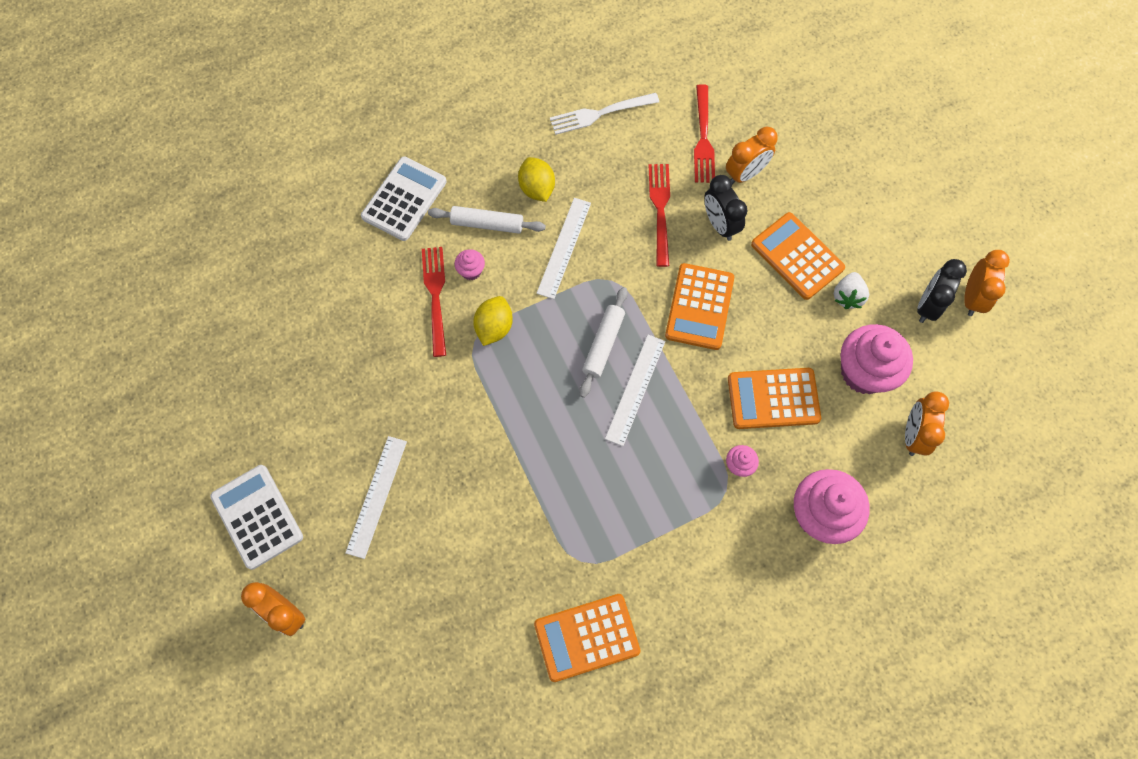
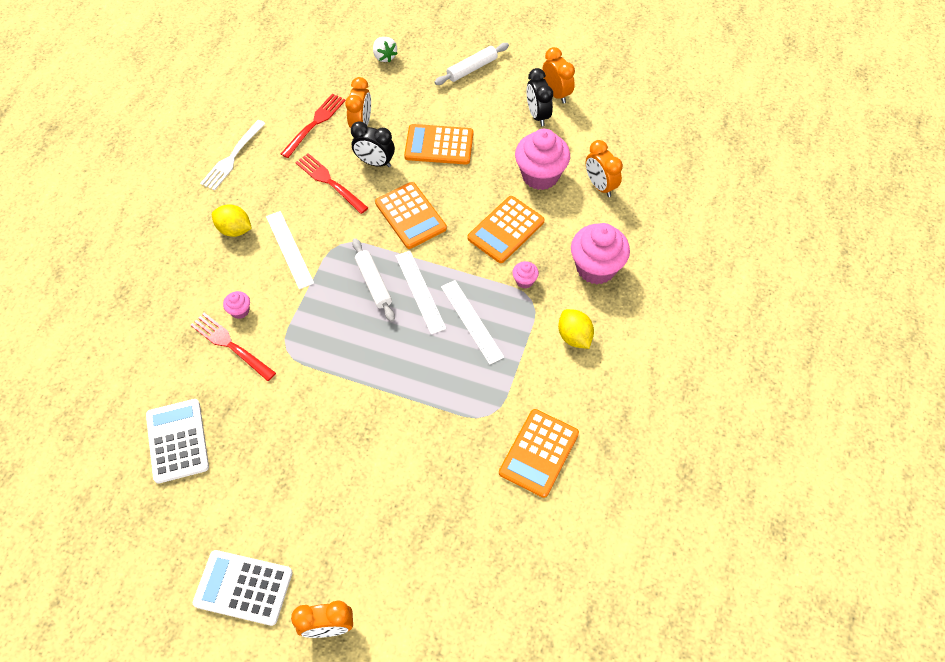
camera: 45 degrees left, 10 degrees down
white ruler [345,436,407,559] -> white ruler moved to [441,280,504,365]
white calculator [361,157,447,241] -> white calculator moved to [146,399,209,483]
white rolling pin [428,206,546,234] -> white rolling pin moved to [434,43,509,85]
yellow lemon [473,296,513,346] -> yellow lemon moved to [558,309,594,349]
red fork [694,84,715,183] -> red fork turned 105 degrees counterclockwise [281,93,346,158]
white strawberry [834,272,869,309] -> white strawberry moved to [373,37,398,62]

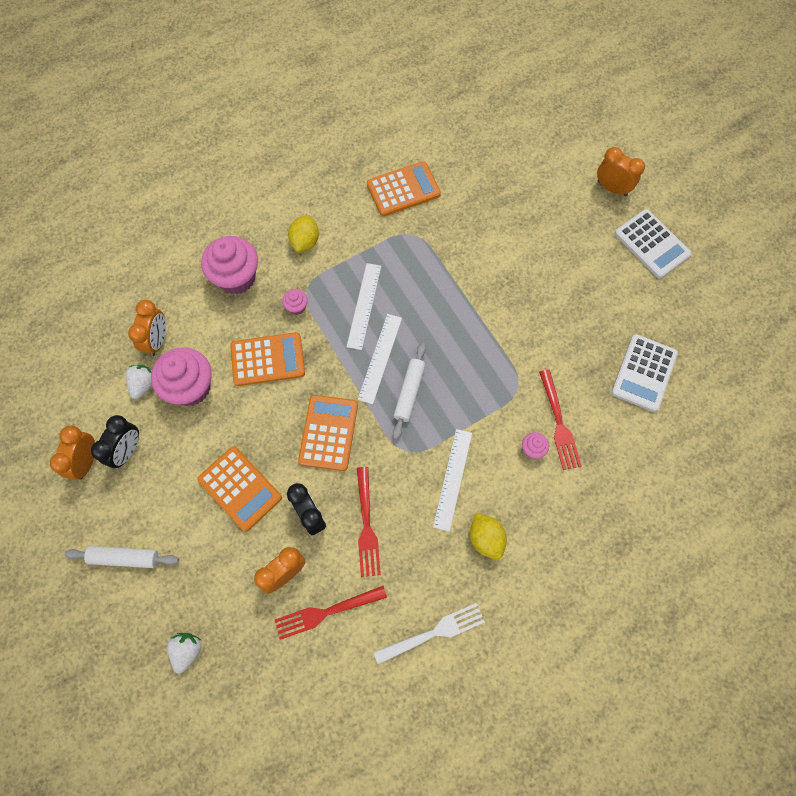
camera: 140 degrees left, 10 degrees up
none -> white strawberry [126,365,152,399]

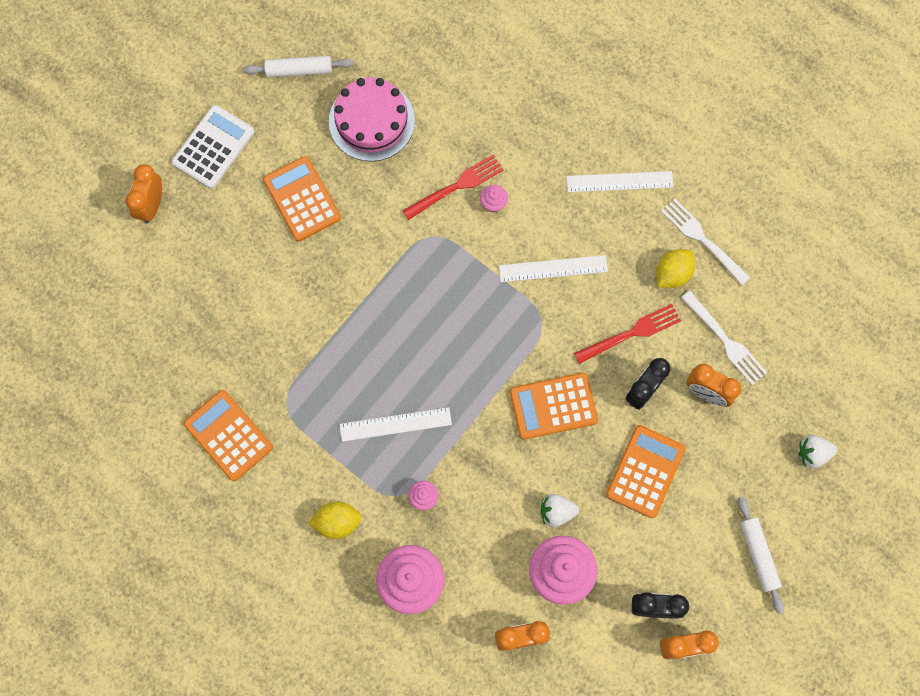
camera: 110 degrees left, 5 degrees up
white strawberry [126,365,152,399] -> white strawberry moved to [541,494,579,527]
orange calculator [230,332,305,386] -> orange calculator moved to [263,156,341,242]
red fork [275,586,387,640] -> white fork [681,290,767,385]
white ruler [358,314,402,404] -> white ruler moved to [566,171,674,192]
white rolling pin [393,343,426,440] -> white rolling pin moved to [243,56,353,78]
yellow lemon [470,513,507,560] -> yellow lemon moved to [656,249,695,288]
white calculator [611,334,678,412] -> pink cake [329,77,415,161]

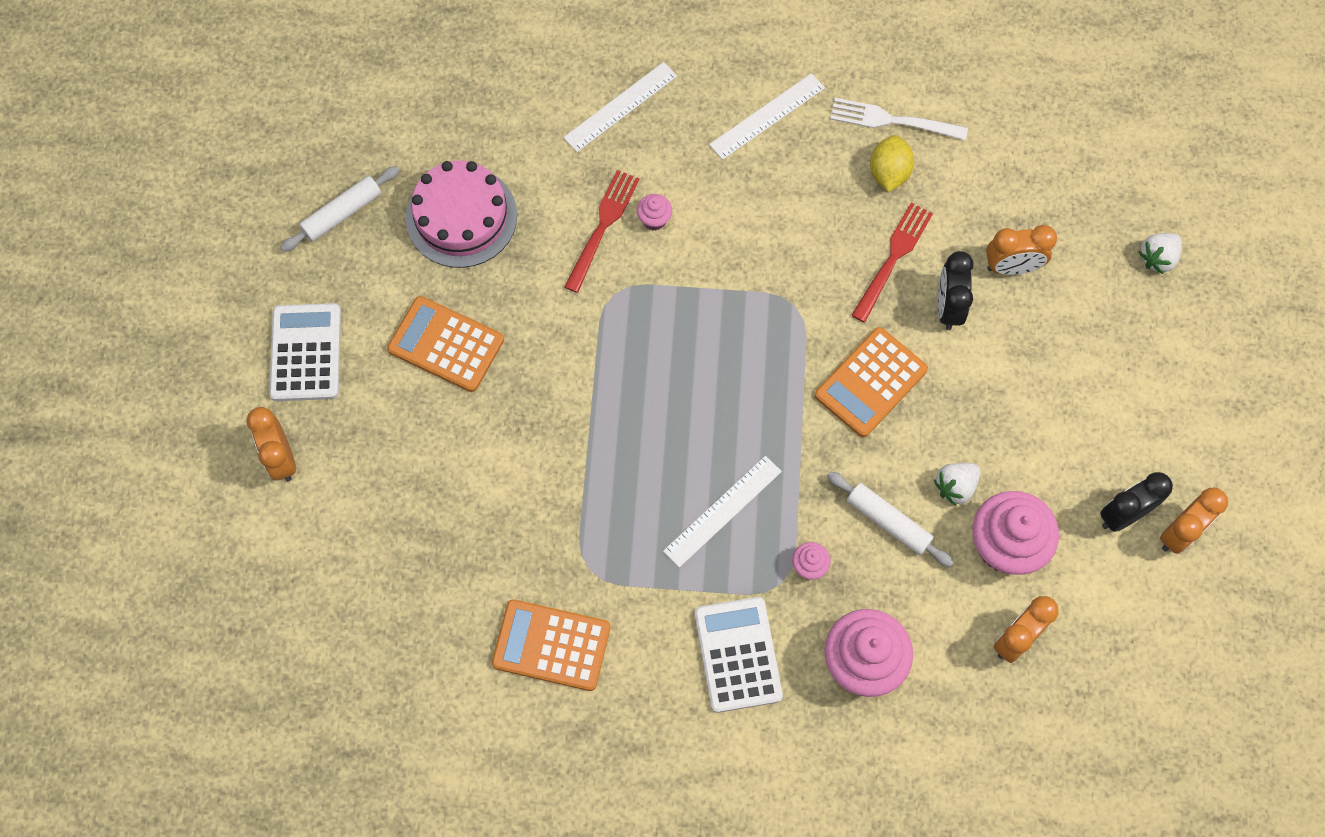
camera: 35 degrees left, 5 degrees down
yellow lemon [308,501,362,539] -> white calculator [695,597,783,713]
white ruler [499,255,608,282] -> white ruler moved to [563,62,677,152]
orange calculator [606,425,686,518] -> none
white fork [681,290,767,385] -> none
white rolling pin [738,496,784,614] -> white rolling pin moved to [827,471,954,567]

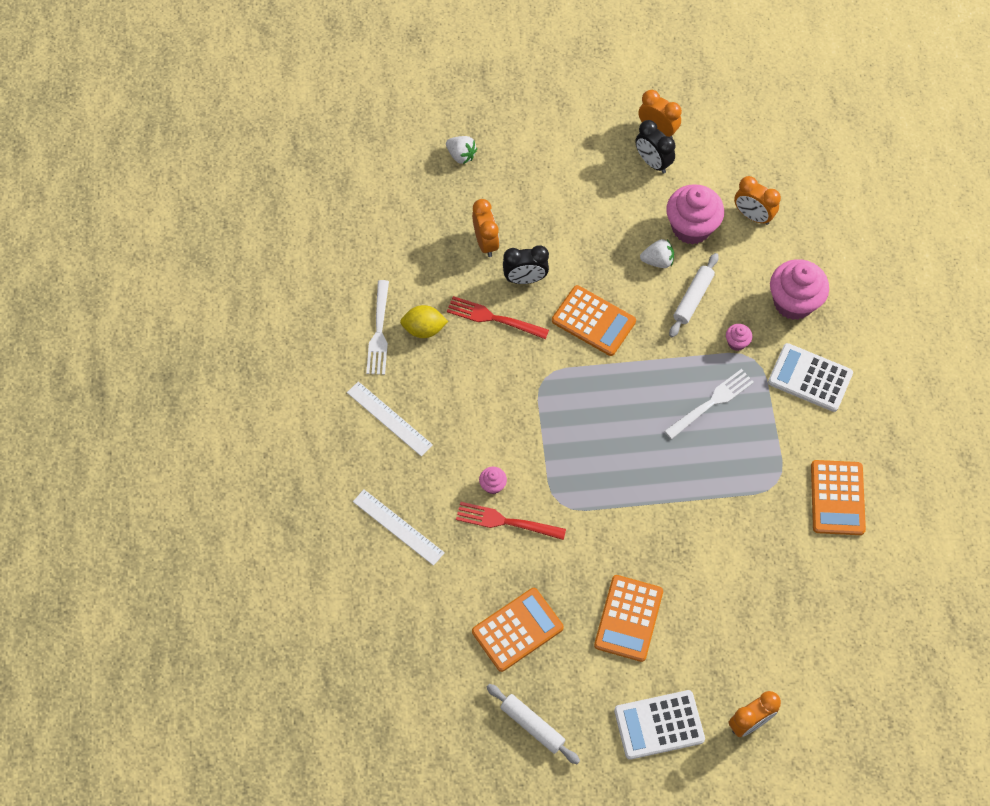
camera: 100 degrees left, 5 degrees down
pink cake [406,160,517,268] -> orange calculator [472,588,564,672]
white ruler [663,456,782,568] -> white fork [665,369,754,439]
white calculator [695,597,783,713] -> white calculator turned 45 degrees clockwise [768,343,853,412]
white strawberry [934,463,981,506] -> white strawberry turned 45 degrees counterclockwise [640,239,674,268]

